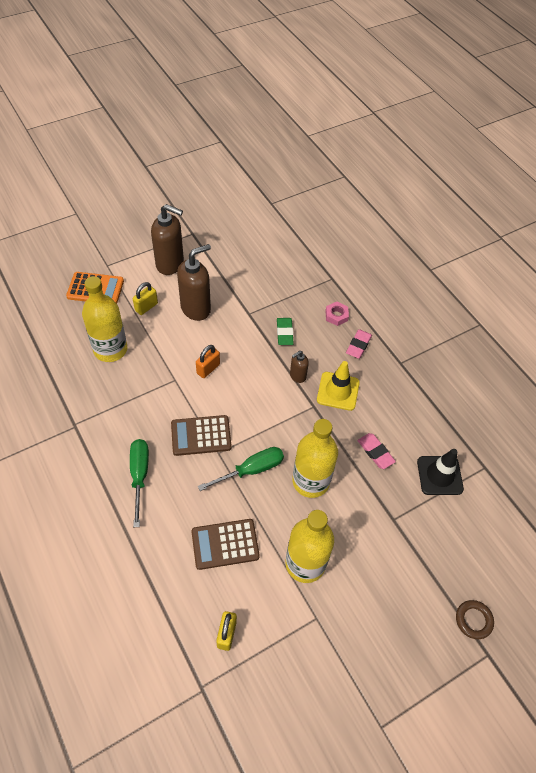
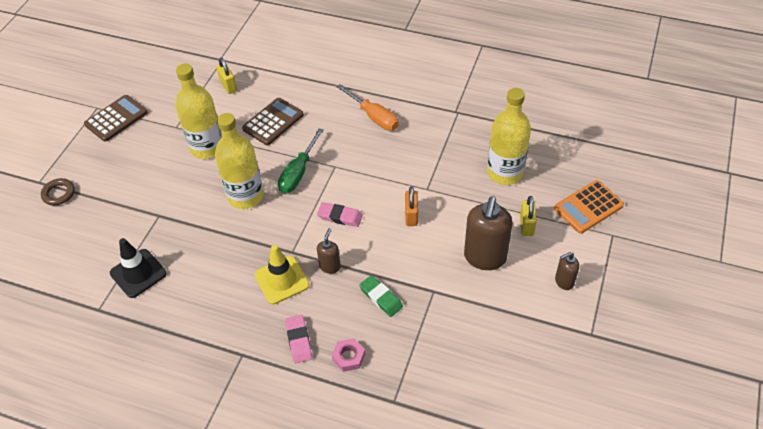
camera: 145 degrees right, 5 degrees down
green screwdriver [130,439,149,527] -> orange screwdriver [337,84,399,130]
brown soap dispenser [151,204,184,275] -> brown soap dispenser [555,252,579,290], size x0.51
brown calculator [171,415,232,456] -> brown calculator moved to [84,95,148,142]
pink eraser [357,433,396,469] -> pink eraser moved to [317,202,363,227]

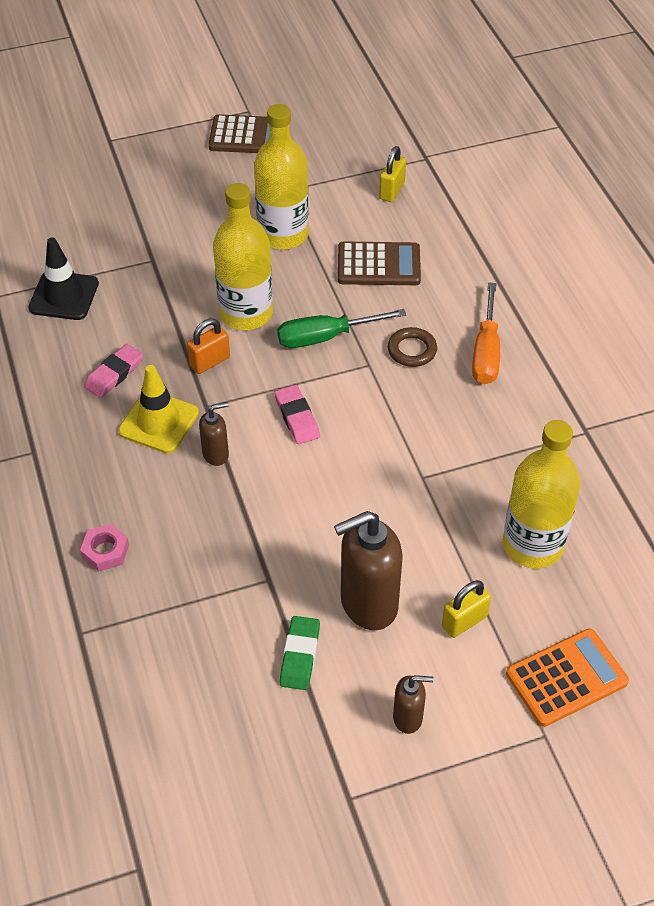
camera: 50 degrees right, 0 degrees up
brown ring [41,178,75,205] -> brown ring moved to [388,327,437,367]
pink eraser [285,315,312,363] -> pink eraser moved to [84,344,143,398]
green eraser [359,275,403,317] -> green eraser moved to [280,616,320,690]
orange padlock [405,186,418,226] -> orange padlock moved to [187,319,230,374]
orange calculator [554,180,624,234] -> orange calculator turned 135 degrees clockwise [506,629,629,727]
brown soap dispenser [555,252,579,290] -> brown soap dispenser turned 150 degrees clockwise [393,675,434,734]

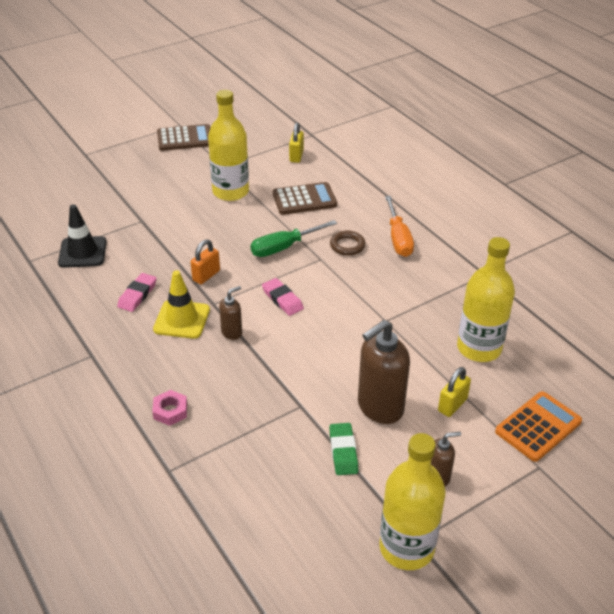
camera: 15 degrees left, 10 degrees down
yellow bottle [213,183,273,330] -> yellow bottle moved to [379,433,446,570]

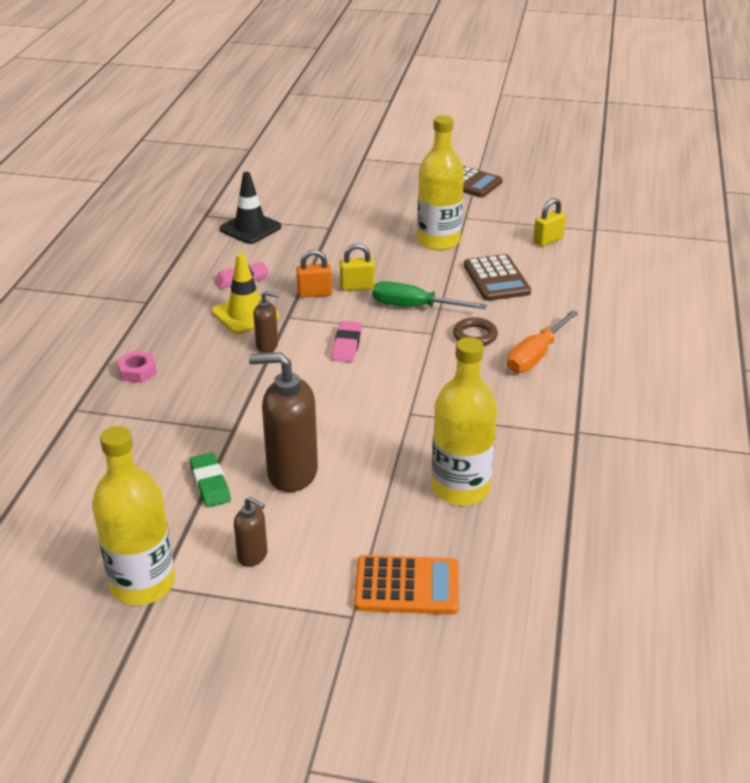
camera: 45 degrees right, 5 degrees down
brown calculator [273,182,337,215] -> brown calculator turned 45 degrees clockwise [464,254,531,301]
green eraser [329,423,358,475] -> green eraser turned 60 degrees counterclockwise [190,452,231,507]
yellow padlock [438,367,471,417] -> yellow padlock moved to [340,244,375,291]

